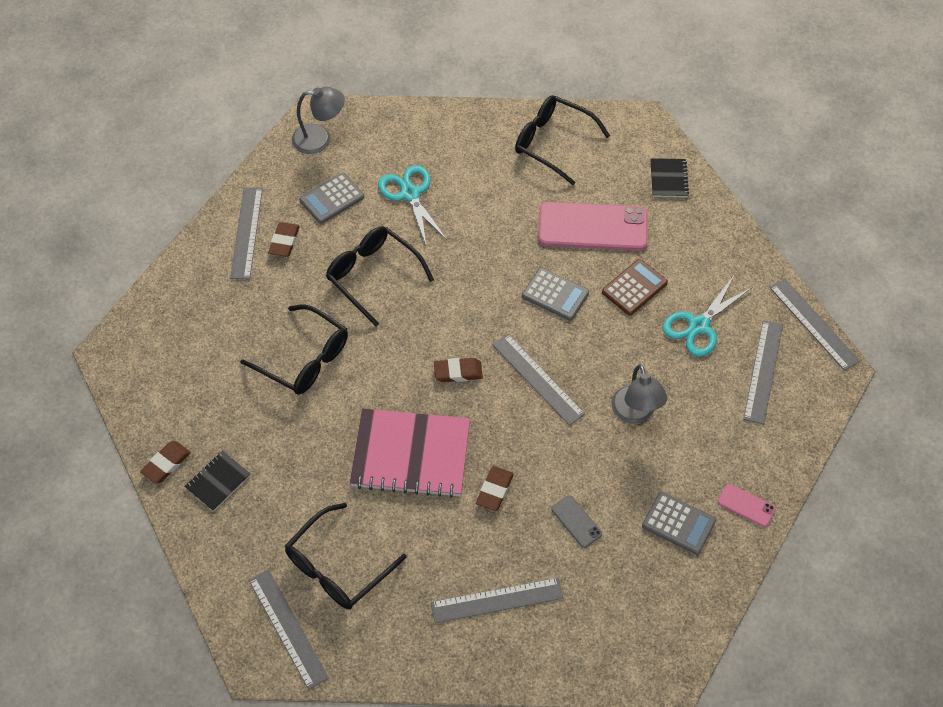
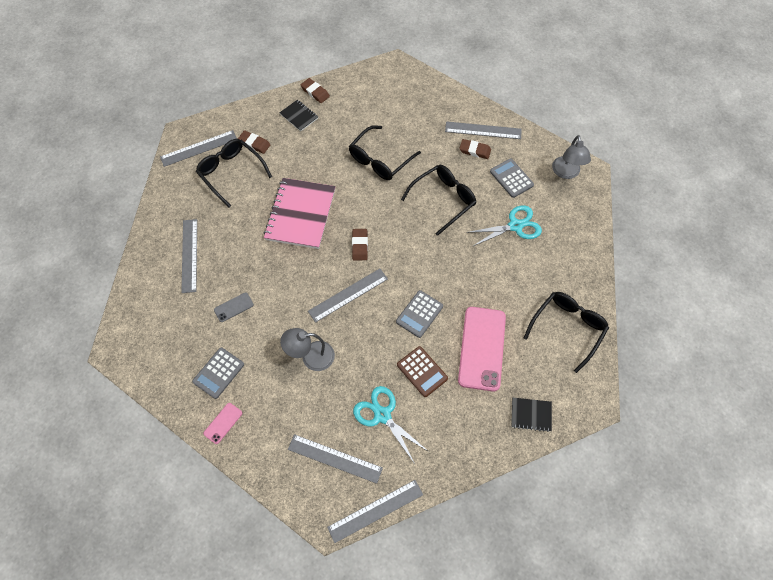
camera: 95 degrees right, 5 degrees up
brown eraser [476,466,514,511] -> brown eraser moved to [238,130,271,154]

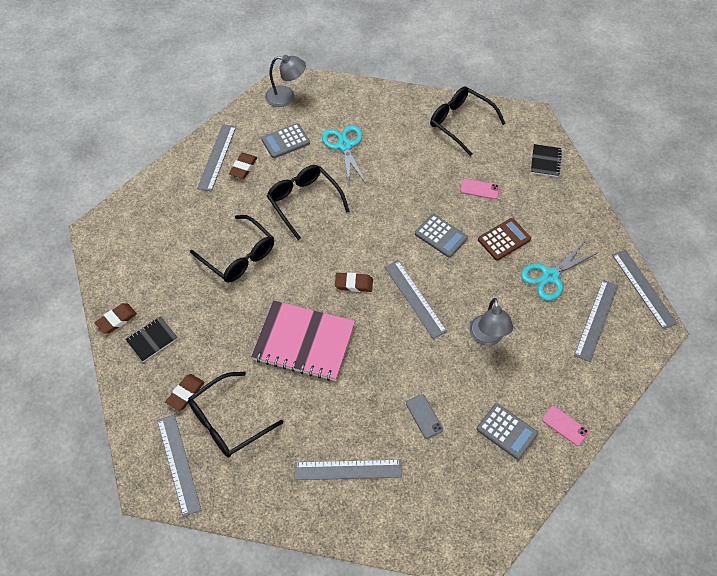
camera: 85 degrees left, 5 degrees down
pink phone [458,307,506,392] -> pink phone [460,179,500,199], size x0.45

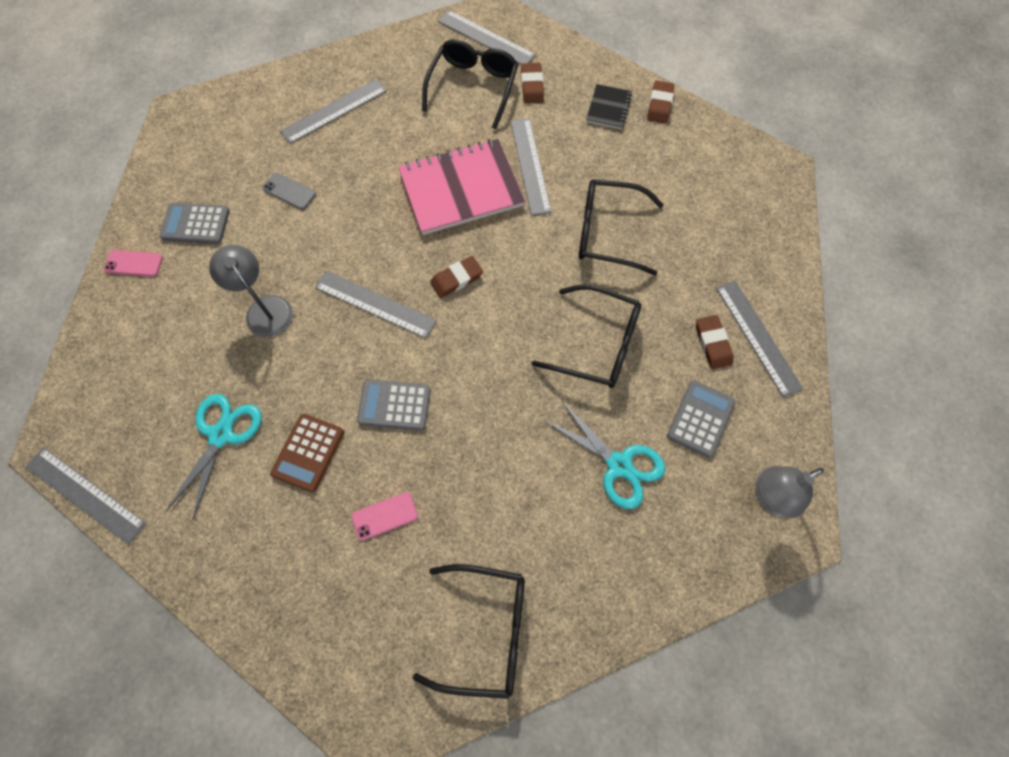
camera: 145 degrees right, 10 degrees up
black notebook [531,144,562,177] -> none
grey ruler [574,280,618,362] -> grey ruler moved to [510,118,551,216]

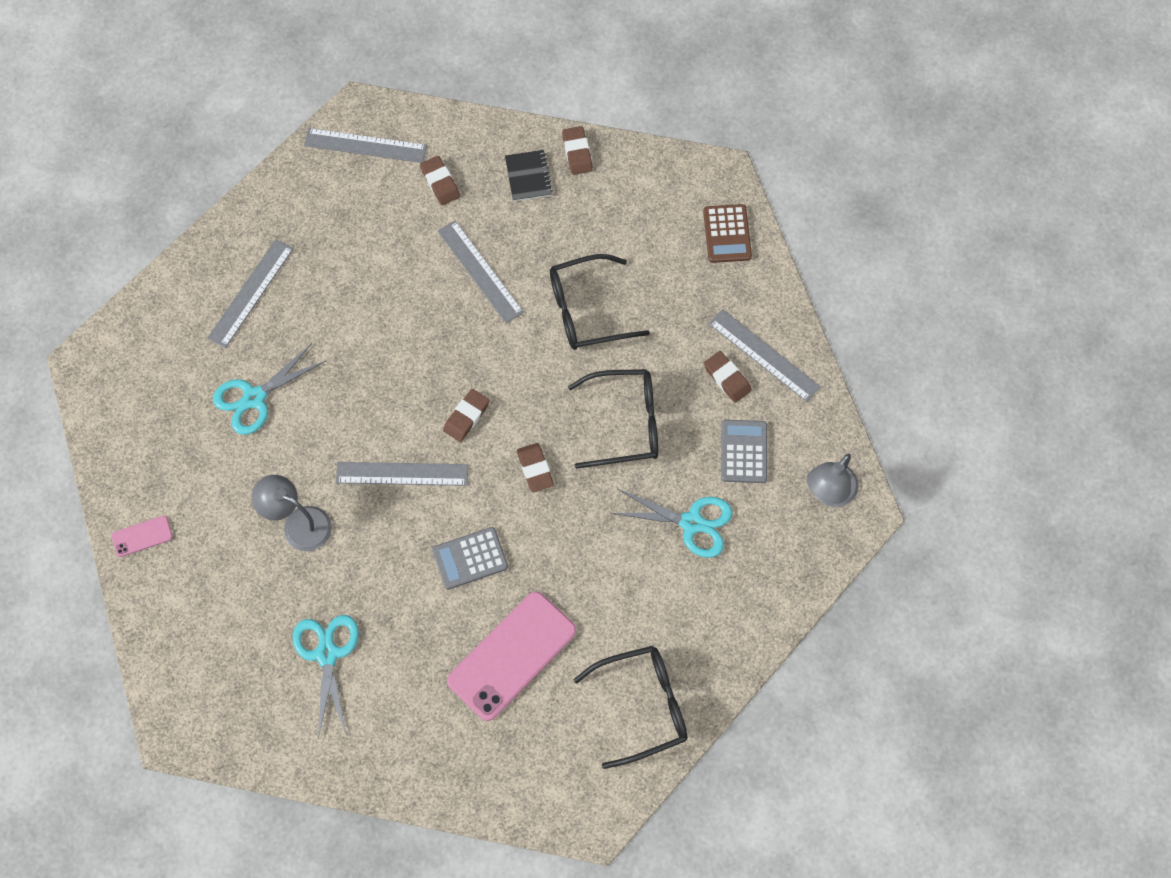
camera: 25 degrees left, 0 degrees up
grey ruler [25,447,146,544] -> none
grey calculator [159,203,230,244] -> none
grey phone [263,173,316,210] -> turquoise scissors [213,343,326,435]
brown calculator [270,414,344,493] -> brown calculator moved to [703,204,752,263]
pink phone [351,492,418,541] -> pink phone [447,591,576,721], size x2.24
pink notebook [398,139,525,235] -> none
black glasses [422,39,518,129] -> none
none -> brown eraser [517,443,554,493]

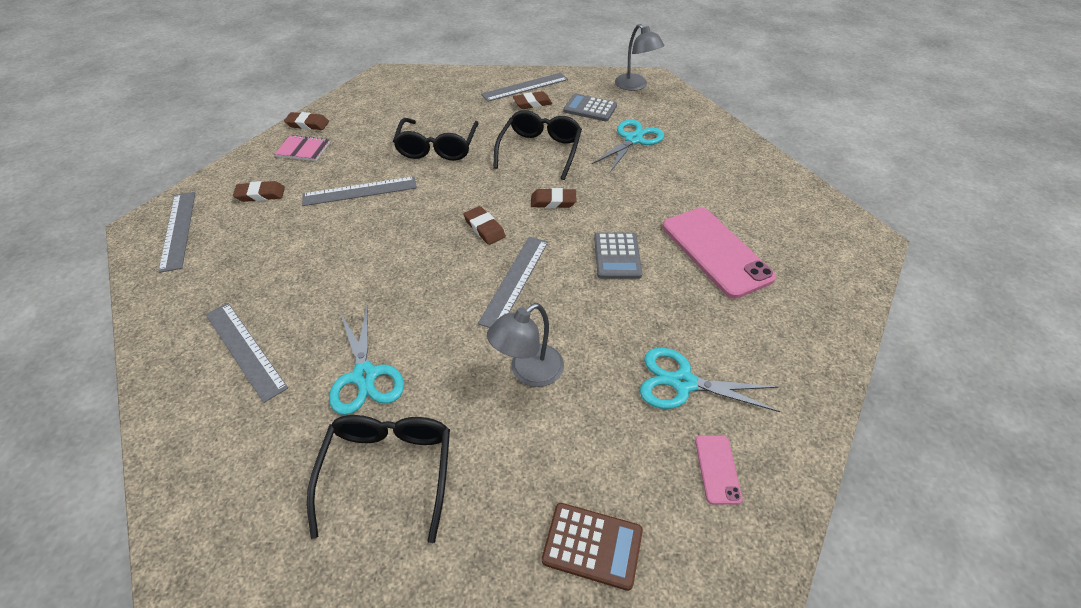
camera: 70 degrees left, 20 degrees down
pink phone [111,516,173,557] -> pink phone moved to [695,436,743,504]
grey ruler [304,128,427,163] -> grey ruler turned 45 degrees counterclockwise [158,192,196,273]
black notebook [505,150,553,201] -> pink notebook [275,135,330,161]
black glasses [574,646,687,769] -> black glasses moved to [307,415,450,543]
brown calculator [703,204,752,263] -> brown calculator moved to [542,503,643,591]

